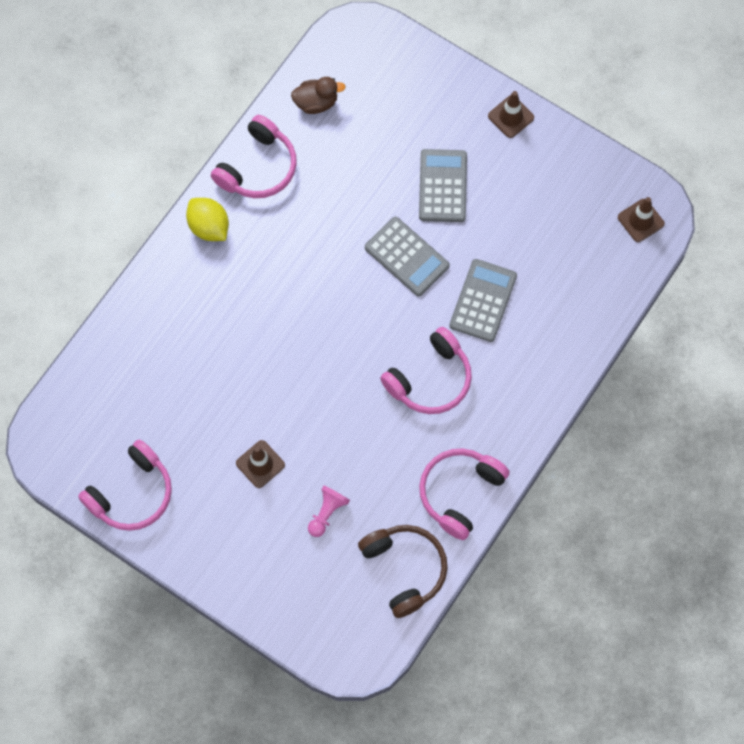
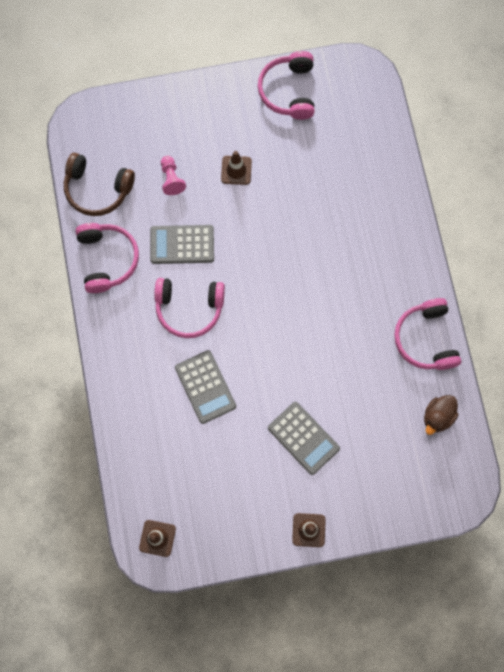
camera: 135 degrees right, 5 degrees up
yellow lemon [186,198,229,241] -> none
grey calculator [365,217,450,296] -> grey calculator moved to [150,225,214,264]
pink headphones [380,327,472,414] -> pink headphones turned 90 degrees counterclockwise [154,278,225,338]

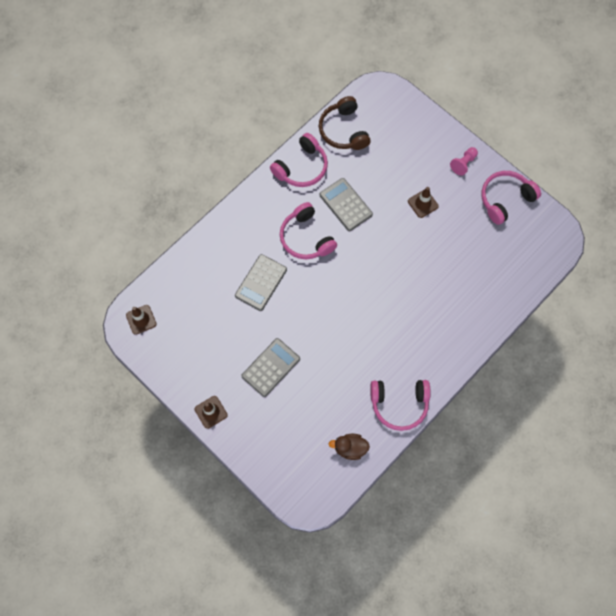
camera: 55 degrees right, 5 degrees down
pink pawn [161,156,186,195] -> pink pawn moved to [450,147,478,176]
grey calculator [268,402,340,475] -> grey calculator turned 150 degrees counterclockwise [241,338,300,397]
pink headphones [394,298,461,370] -> pink headphones turned 135 degrees counterclockwise [370,380,431,431]

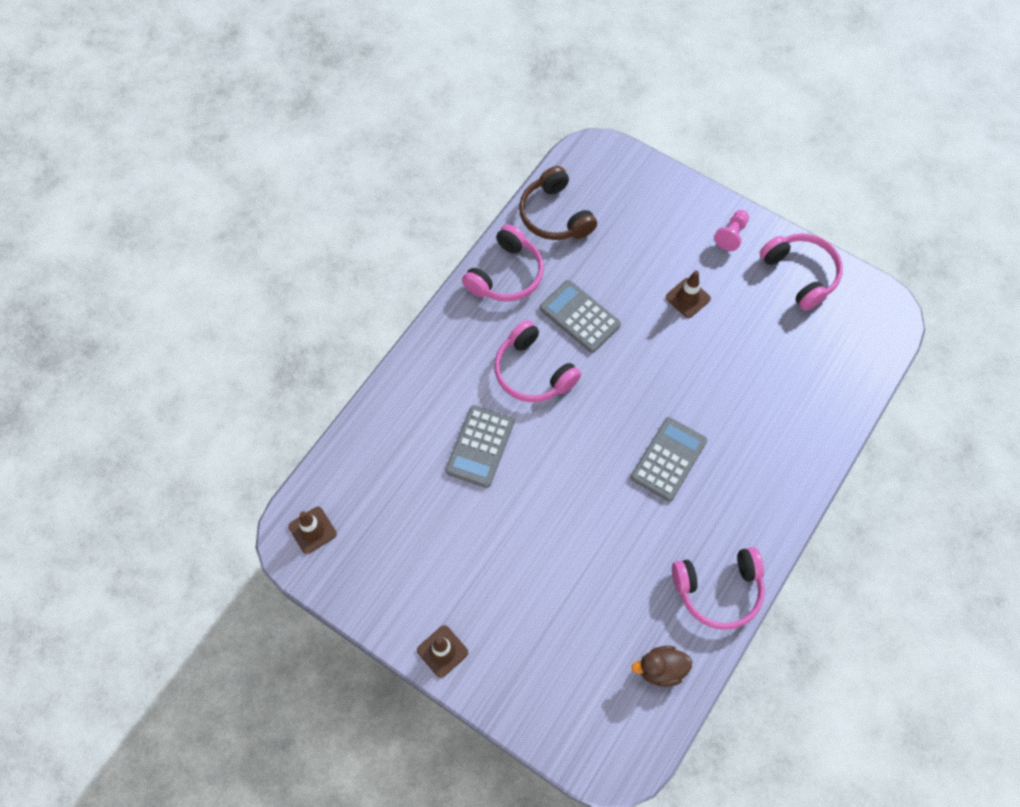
camera: 10 degrees left, 5 degrees down
grey calculator [241,338,300,397] -> grey calculator moved to [631,417,707,502]
pink headphones [481,171,541,225] -> pink headphones turned 105 degrees clockwise [760,233,843,311]

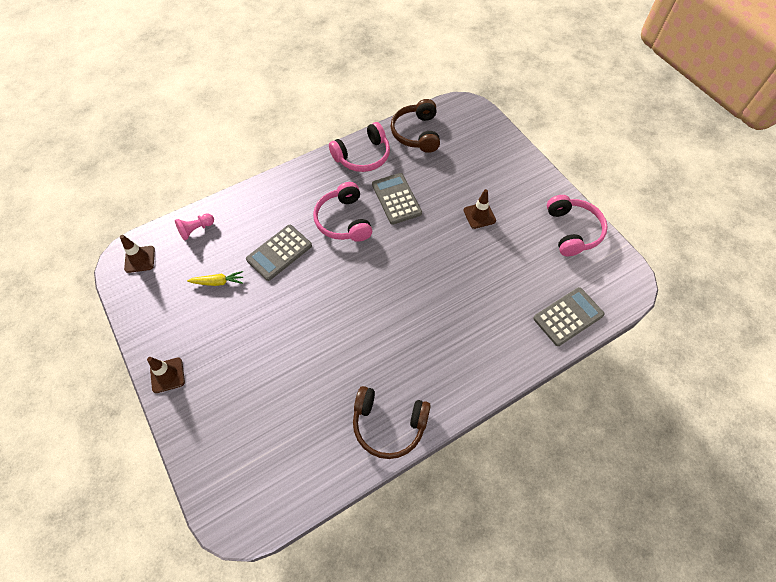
camera: 25 degrees right, 5 degrees down
grey calculator [631,417,707,502] -> grey calculator moved to [533,287,605,346]
brown duck [631,646,692,687] -> none
pink headphones [672,547,765,630] -> brown headphones [353,386,431,459]
pink pawn [714,210,749,251] -> pink pawn moved to [175,213,214,241]
none -> yellow carrot [187,271,243,286]

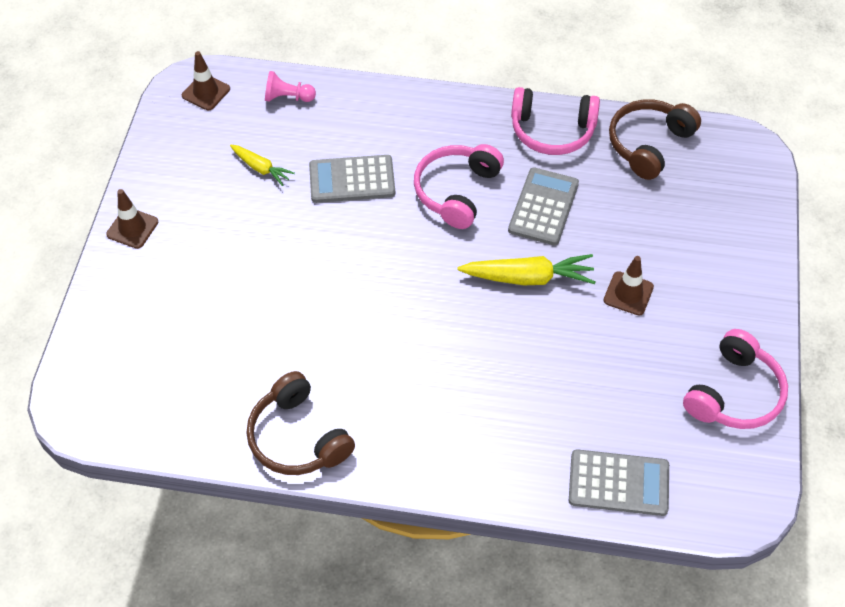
camera: 40 degrees right, 5 degrees down
none -> yellow carrot [458,254,595,285]

